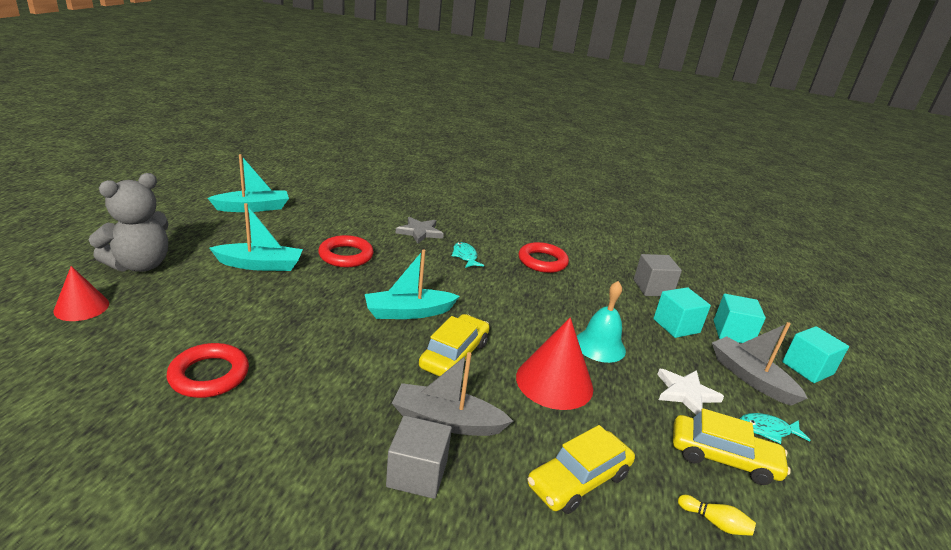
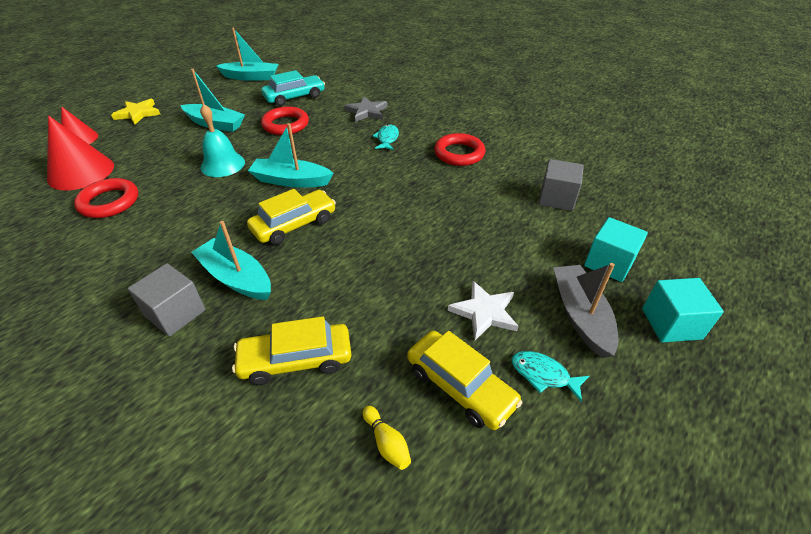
camera: 30 degrees right, 15 degrees up
grey teddy bear [89,173,168,272] -> yellow star [111,99,161,125]
grey boat [392,352,513,436] -> turquoise boat [191,221,271,300]
red cone [516,318,593,410] -> red cone moved to [47,116,114,190]
turquoise bell [577,281,626,363] -> turquoise bell moved to [200,104,245,177]
turquoise cube [653,287,711,338] -> none
none -> turquoise car [261,70,325,106]

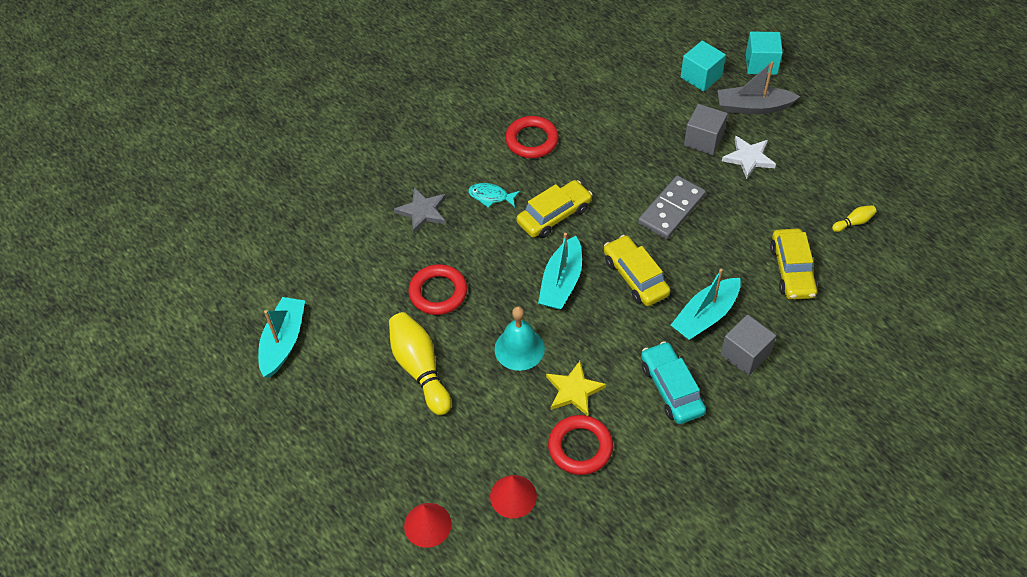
camera: 80 degrees left, 10 degrees up
red cone [47,116,114,190] -> red cone [490,475,537,518], size x0.62
yellow star [111,99,161,125] -> yellow star moved to [546,361,606,416]
turquoise boat [181,69,245,132] -> yellow bowling pin [389,312,451,415]
turquoise car [261,70,325,106] -> turquoise car moved to [641,341,706,424]
yellow car [407,331,523,430] -> yellow car moved to [516,180,593,238]
turquoise fish [512,351,589,402] -> none
grey cube [539,159,584,211] -> grey cube moved to [684,104,728,155]
none -> grey domino [638,176,706,239]

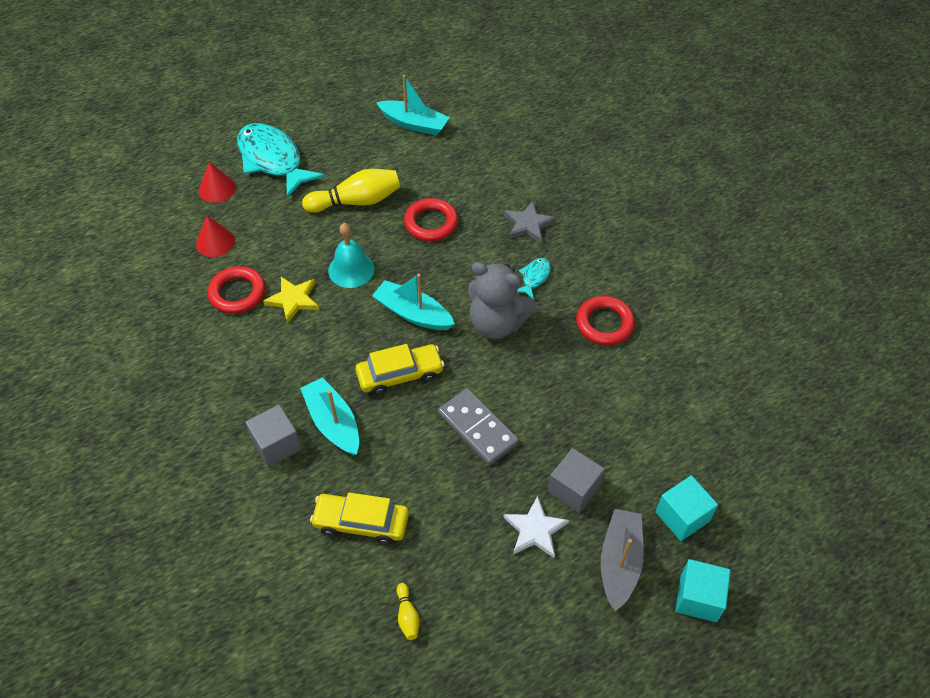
camera: 100 degrees right, 0 degrees up
yellow car [516,180,593,238] -> grey teddy bear [468,262,537,339]
turquoise car [641,341,706,424] -> none
none -> turquoise fish [237,123,325,198]

